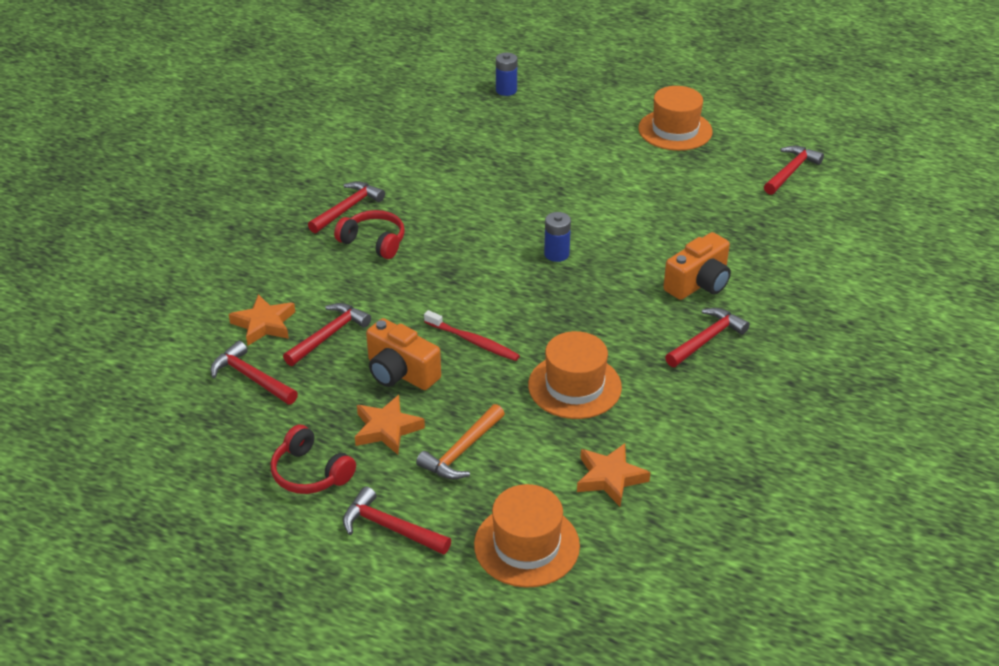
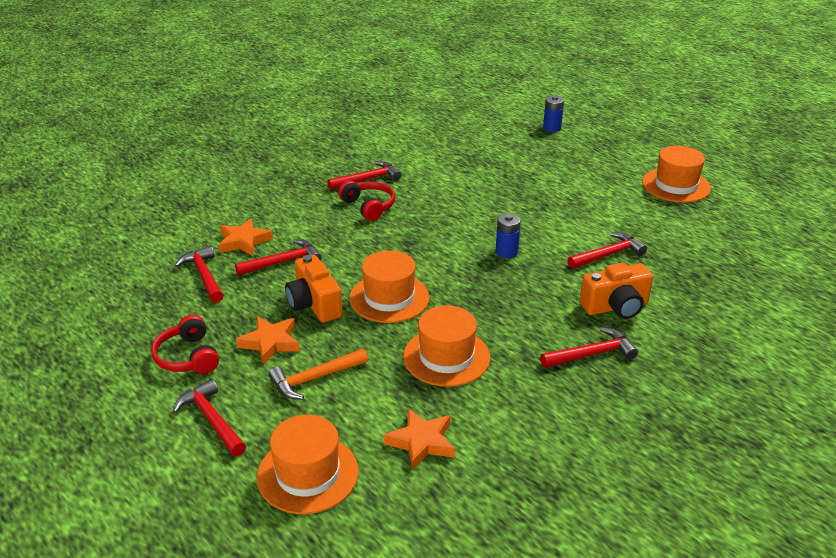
camera: 25 degrees right, 5 degrees down
red toothbrush [424,310,520,361] -> orange hat [349,250,429,323]
red hammer [764,146,824,195] -> red hammer moved to [568,232,647,269]

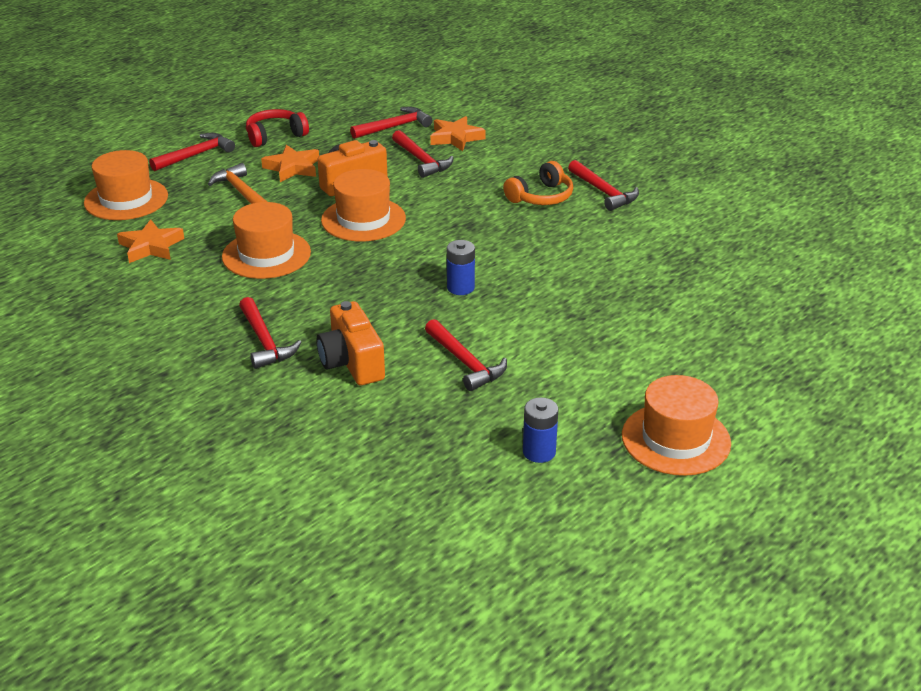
camera: 85 degrees right, 0 degrees up
red headphones [338,181,395,221] -> orange headphones [503,161,573,205]
blue battery [543,96,564,132] -> blue battery moved to [523,397,558,463]

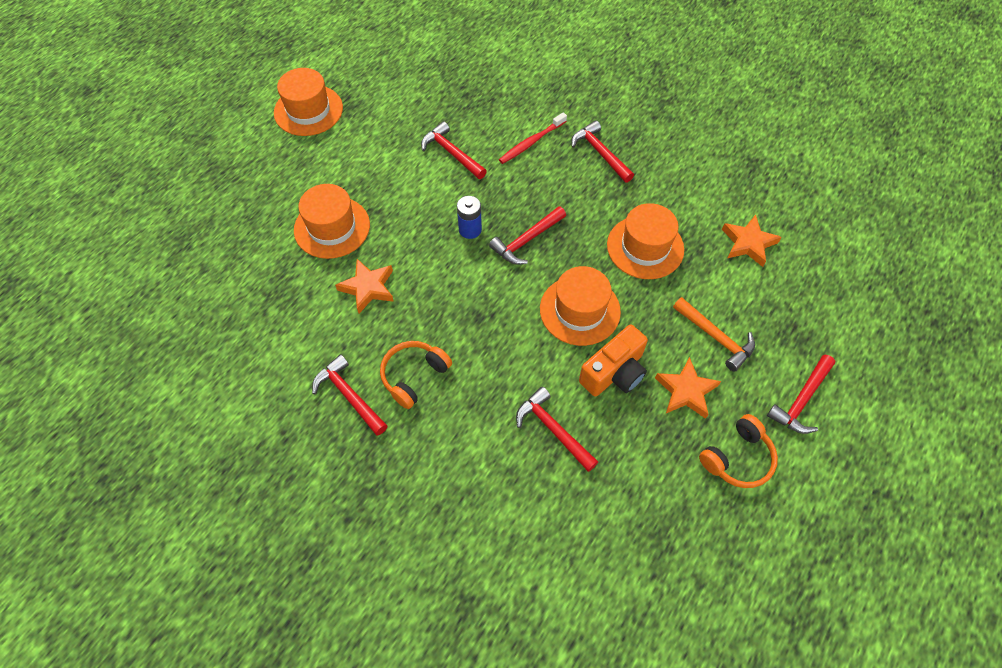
camera: 170 degrees right, 25 degrees up
orange hat [84,150,168,220] -> orange hat moved to [294,184,370,259]
red headphones [246,109,309,147] -> orange headphones [699,414,778,488]
orange camera [316,301,385,385] -> red toothbrush [499,112,567,164]
red hammer [350,107,432,139] -> red hammer moved to [489,206,566,265]
orange star [430,116,486,151] -> orange star moved to [335,259,394,313]
blue battery [523,397,558,463] -> none

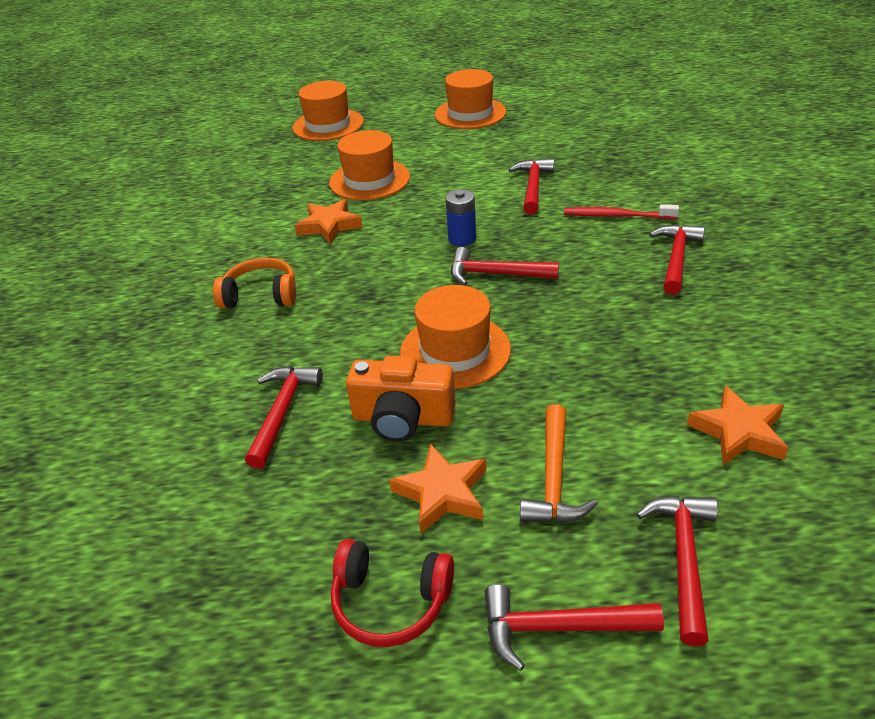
camera: 55 degrees right, 20 degrees down
red hammer [312,354,388,436] -> red hammer moved to [636,496,718,646]
orange hat [607,203,684,279] -> orange hat moved to [292,81,364,141]
orange headphones [699,414,778,488] -> red headphones [331,539,454,647]

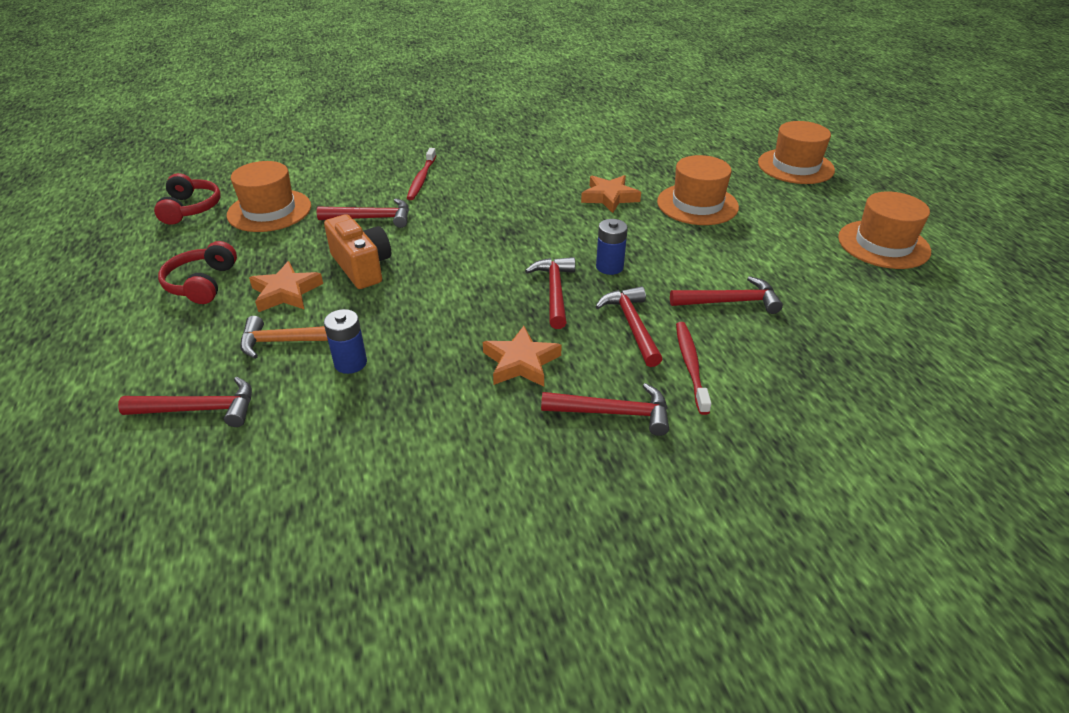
camera: 75 degrees right, 0 degrees up
orange headphones [213,257,296,309] -> none
orange camera [346,356,456,442] -> orange camera turned 150 degrees clockwise [324,214,391,289]
orange hat [400,285,511,389] -> orange hat moved to [227,161,311,232]
red hammer [484,584,664,671] -> red hammer moved to [595,286,662,367]
orange star [687,386,788,465] -> orange star moved to [483,326,562,387]
none -> red headphones [154,173,221,225]
none -> blue battery [324,309,367,374]
none -> red toothbrush [407,148,436,200]

